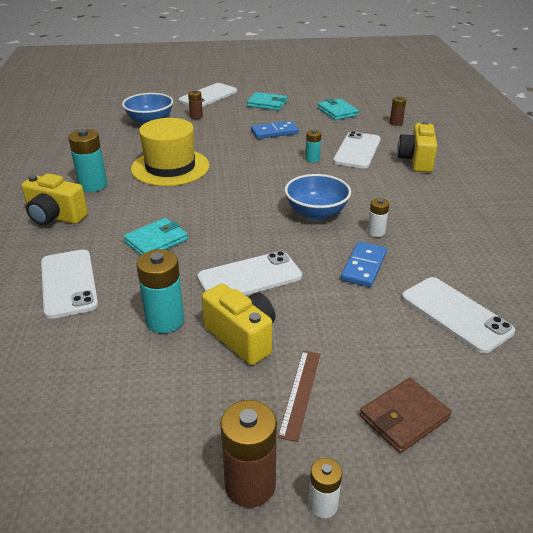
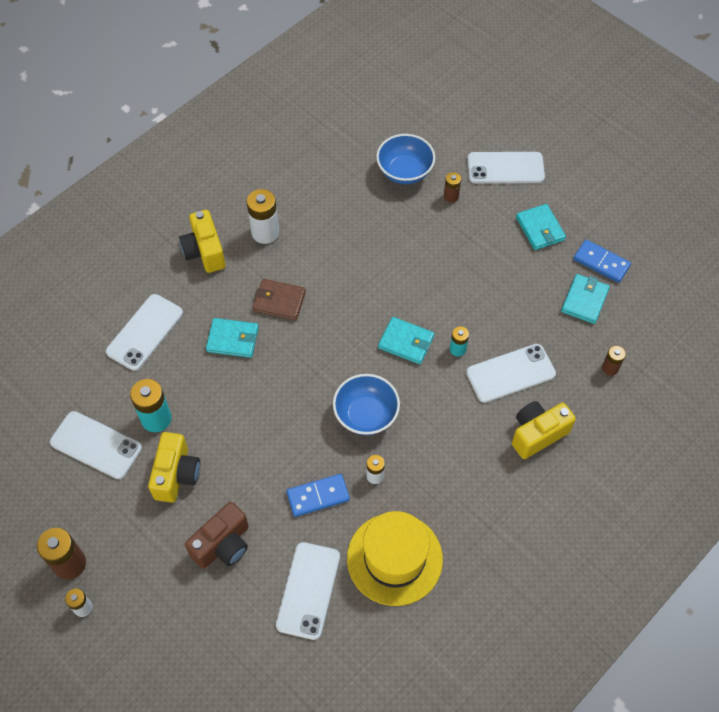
camera: 50 degrees right, 25 degrees up
turquoise battery [68,129,107,192] -> white battery [247,189,279,244]
yellow hat [131,118,209,186] -> yellow hat moved to [347,511,443,606]
white phone [197,251,302,295] -> white phone moved to [50,411,142,479]
blue domino [251,121,299,139] -> blue domino moved to [573,240,631,283]
brown ruler [278,351,320,442] -> none
brown wallet [360,378,452,453] -> brown wallet moved to [253,279,306,320]
none -> brown camera [185,502,249,569]
none -> turquoise wallet [378,317,434,364]

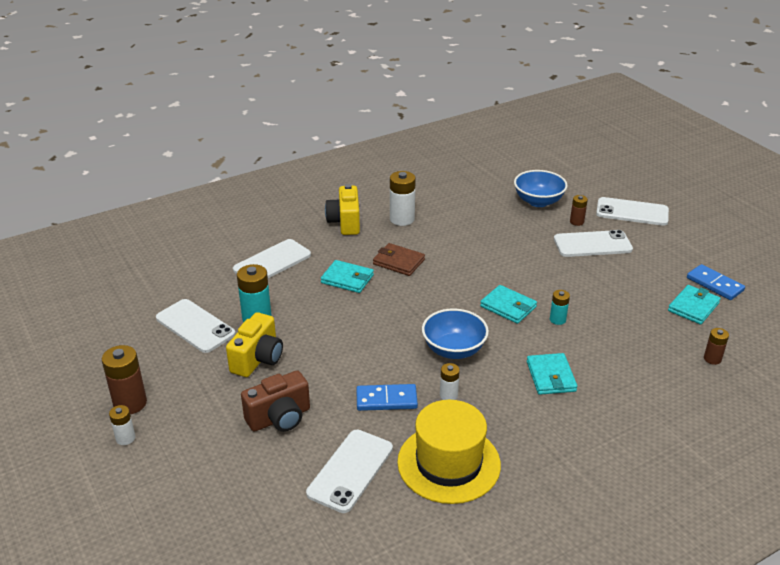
camera: 15 degrees right, 25 degrees down
white phone [466,344,556,403] -> white phone moved to [554,230,633,257]
yellow camera [512,401,576,459] -> none
turquoise wallet [516,204,566,250] -> turquoise wallet moved to [527,353,578,395]

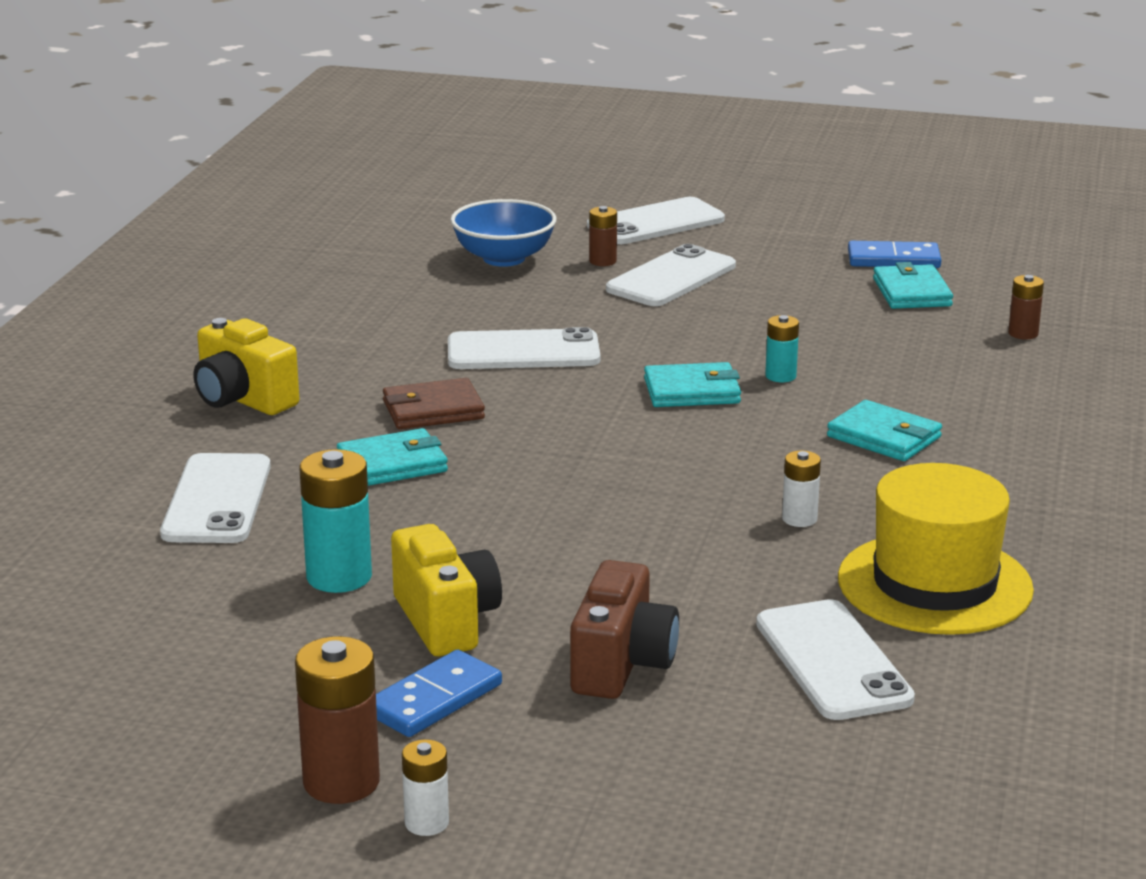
camera: 45 degrees left, 10 degrees down
white phone [156,299,236,353] -> white phone moved to [448,327,600,369]
blue domino [356,384,418,411] -> blue domino moved to [376,649,502,737]
white battery [390,171,416,226] -> none
blue bowl [422,309,489,359] -> none

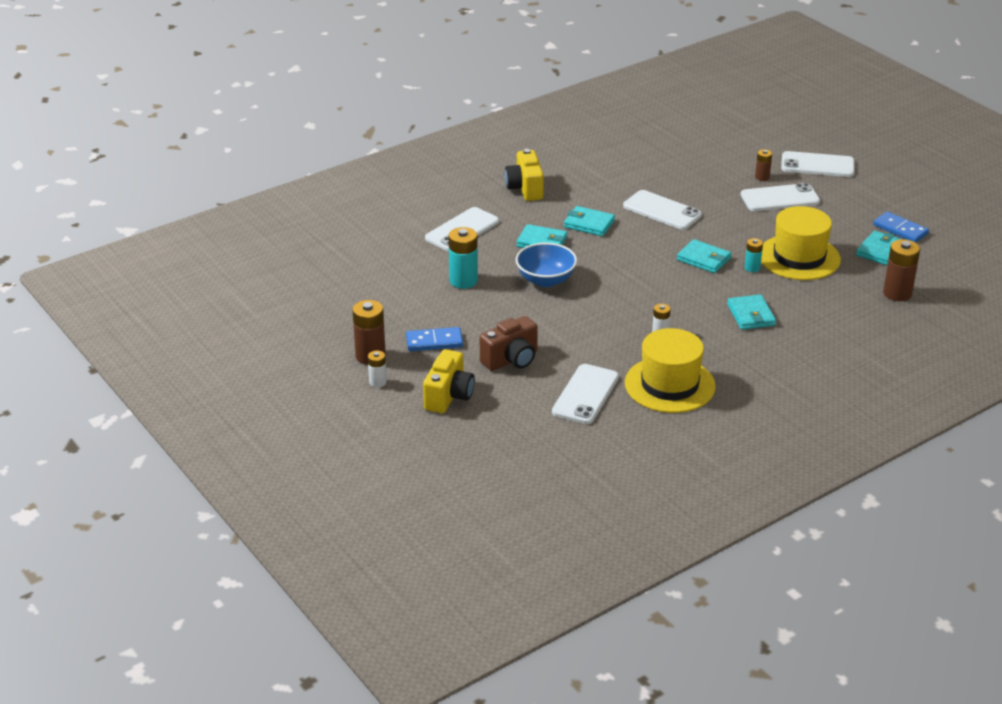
camera: 40 degrees right, 10 degrees up
brown wallet [383,378,485,429] -> turquoise wallet [564,206,615,236]
yellow camera [391,524,502,656] -> yellow camera moved to [423,349,475,413]
blue bowl [450,199,557,267] -> blue bowl moved to [516,242,577,287]
brown battery [1008,275,1044,339] -> brown battery [883,239,920,301], size x1.77
none -> yellow hat [761,206,841,280]

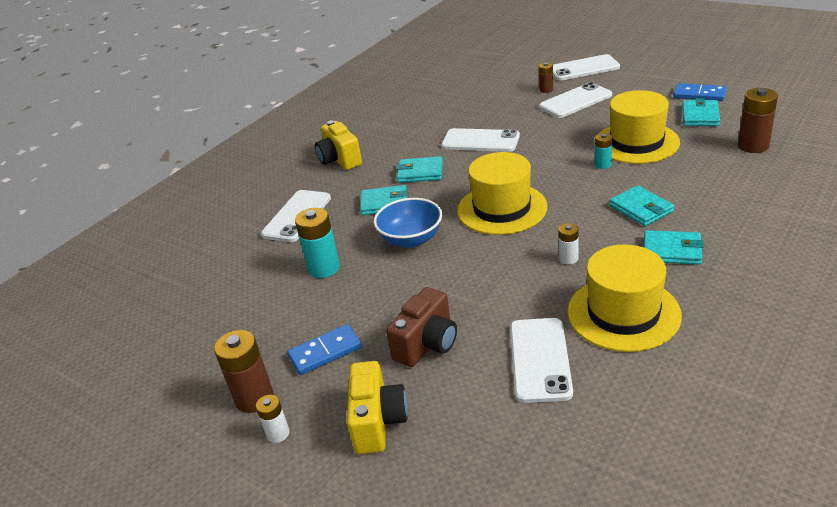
camera: 15 degrees left, 0 degrees up
turquoise wallet [677,239,731,273] -> turquoise wallet moved to [644,230,704,265]
none -> yellow hat [457,152,547,235]

